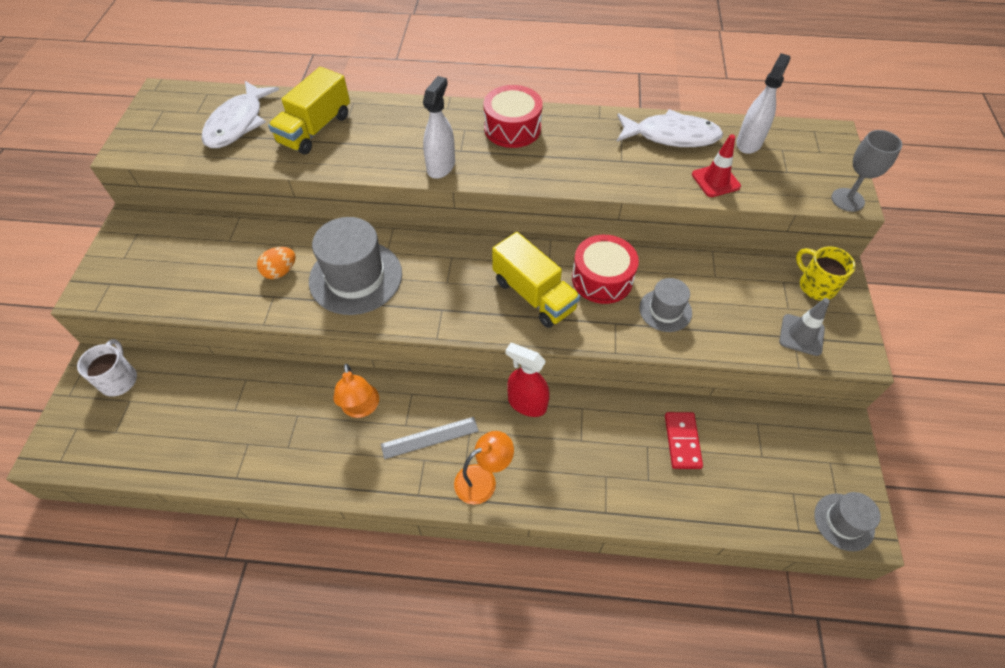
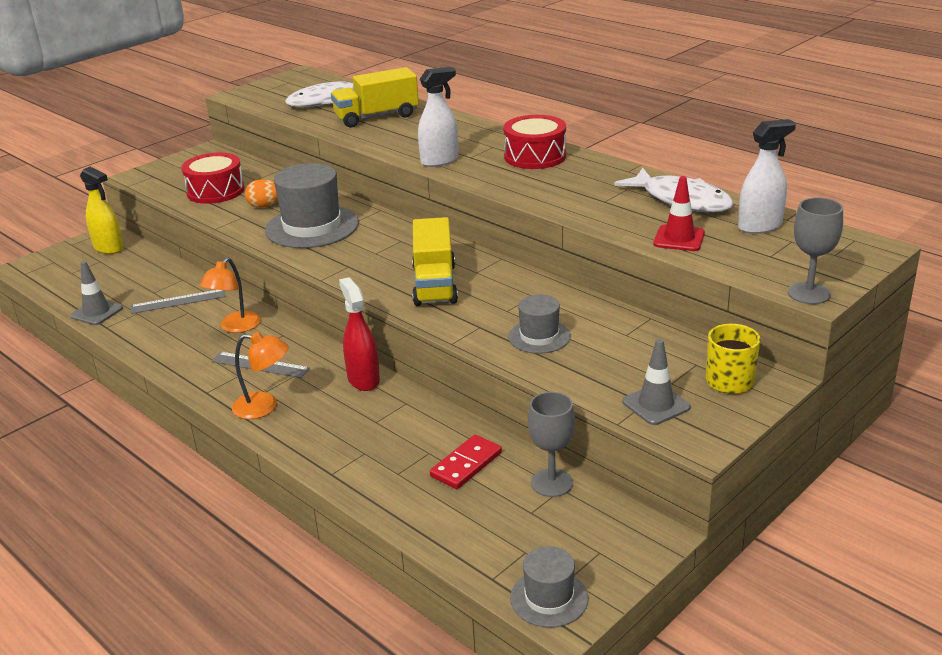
camera: 40 degrees right, 25 degrees down
white mug [77,339,137,396] -> yellow spray bottle [80,167,124,254]
red drum [572,235,639,304] -> red drum moved to [181,153,245,204]
none -> grey traffic cone [70,261,123,325]
none -> grey ruler [131,290,226,314]
none -> grey goblet [528,392,575,497]

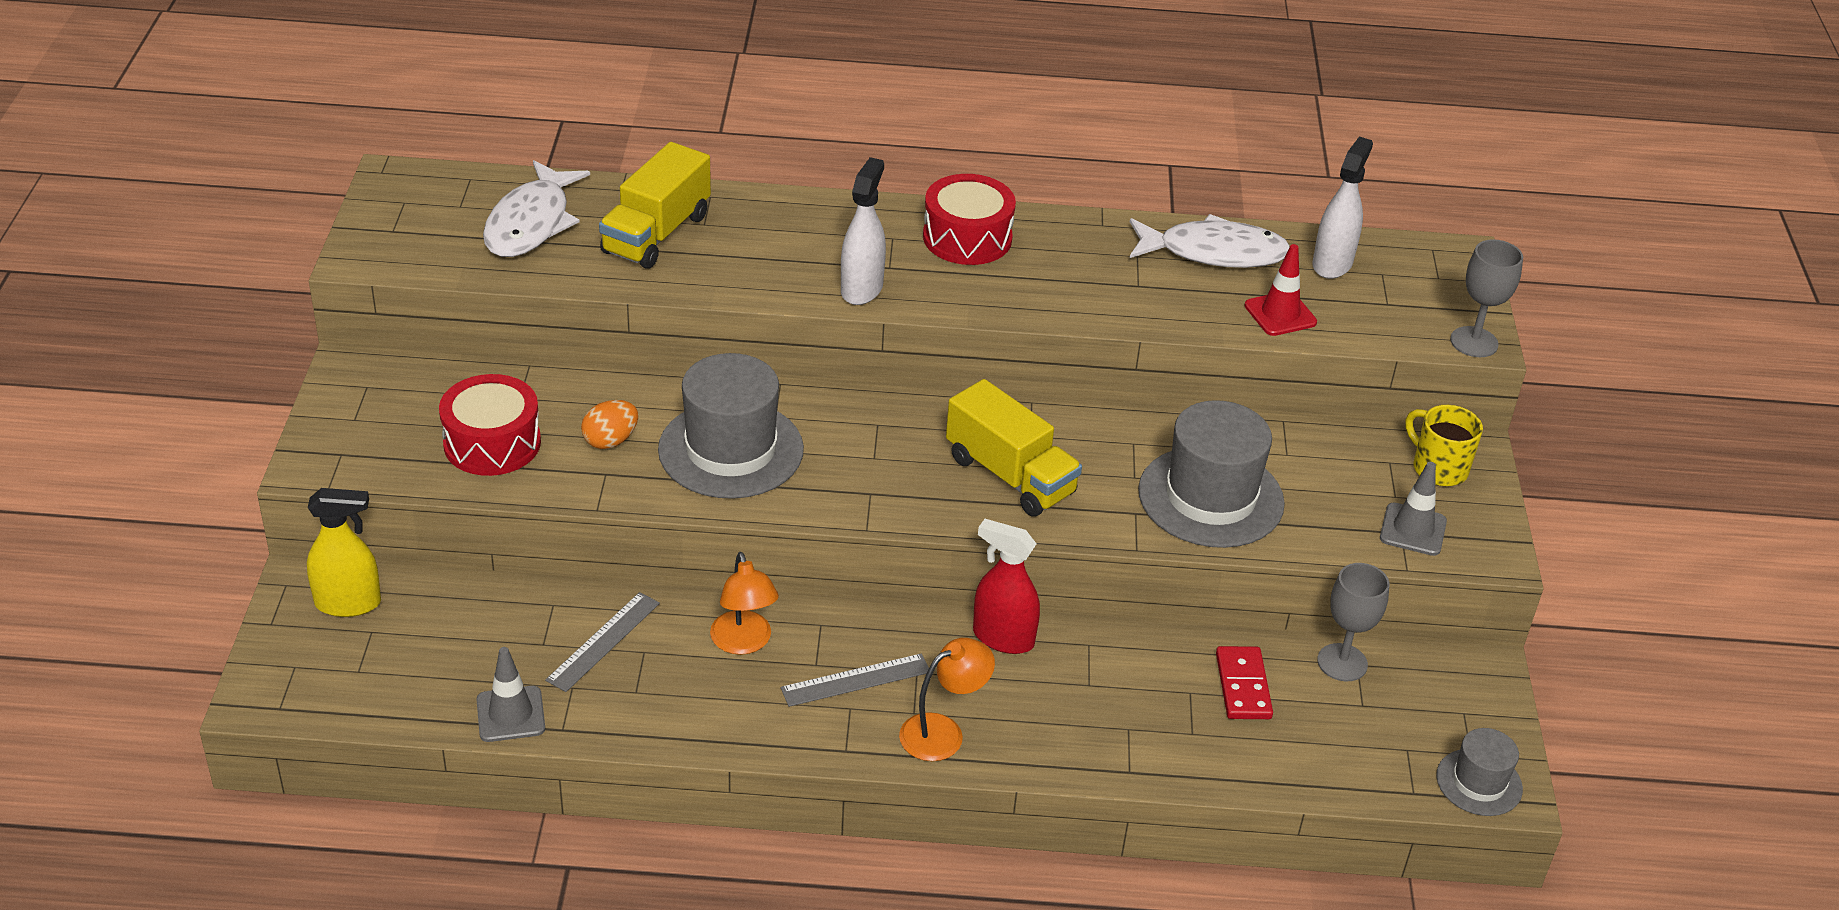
camera: 45 degrees left, 10 degrees up
grey hat [508,295,571,354] -> grey hat [1138,400,1285,548], size x1.83

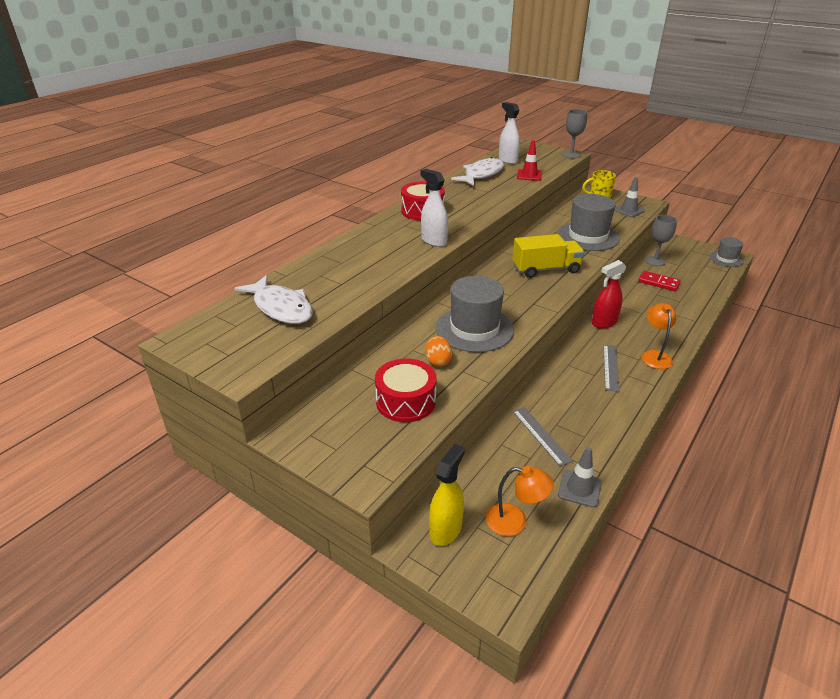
camera: 55 degrees left, 5 degrees down
yellow truck [599,142,711,269] -> none
orange lamp [710,552,779,655] -> orange lamp moved to [486,466,554,536]

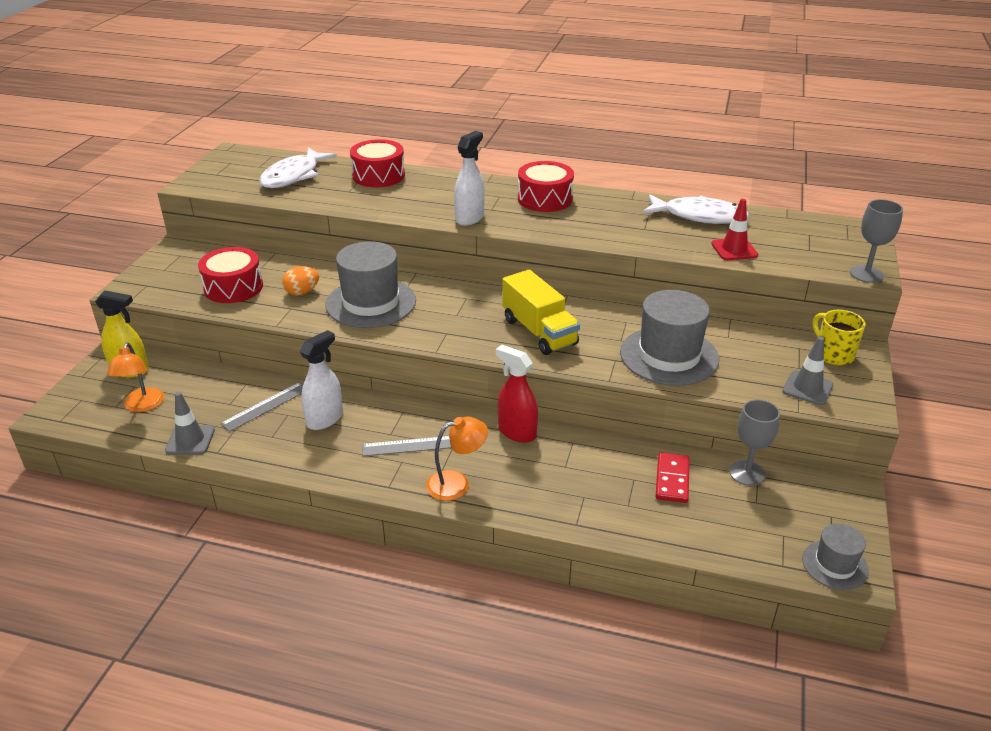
camera: 70 degrees right, 0 degrees up
white spray bottle [499,102,520,164] -> white spray bottle moved to [300,330,343,430]
none -> red drum [350,139,405,187]

